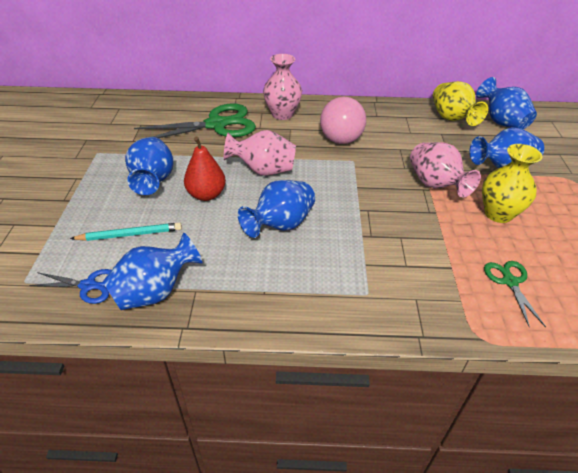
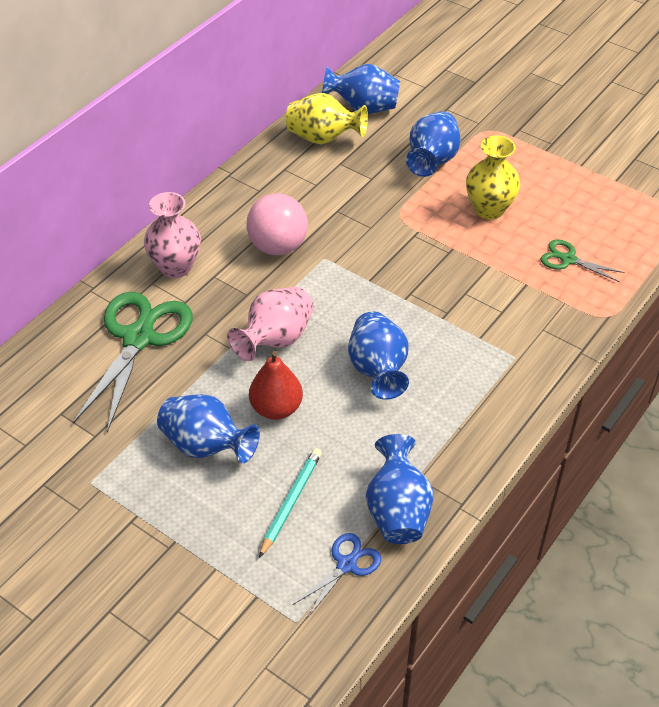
camera: 55 degrees left, 5 degrees up
pink vase [410,142,481,198] -> none

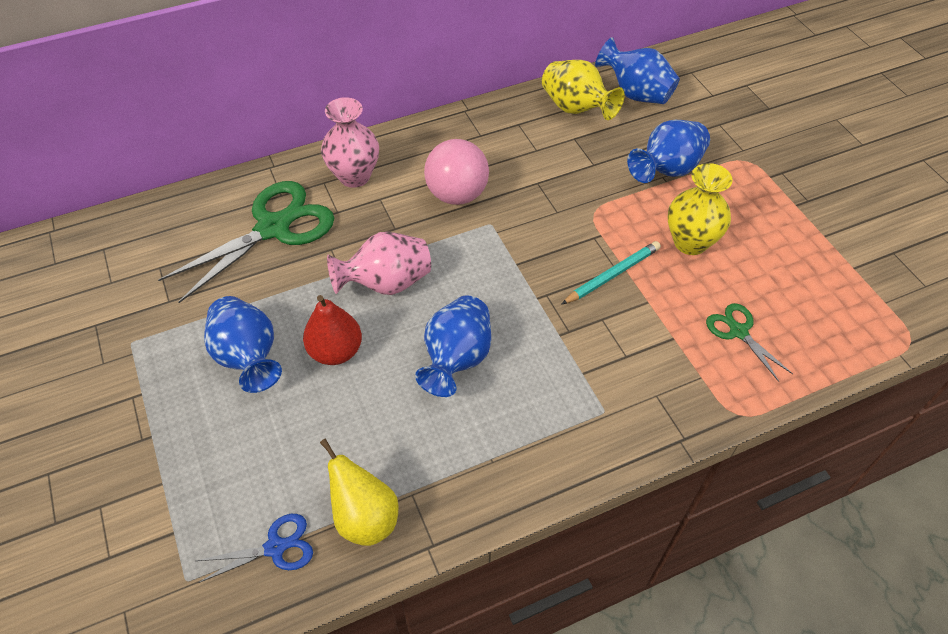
camera: 30 degrees right, 5 degrees up
turquoise pencil [259,448,322,558] -> turquoise pencil moved to [561,241,661,305]
blue vase [366,434,434,544] -> yellow pear [320,438,398,546]

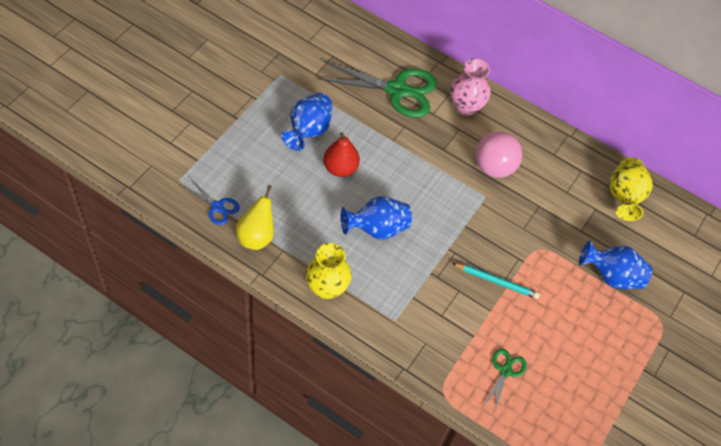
camera: 50 degrees right, 5 degrees up
pink vase [327,232,431,295] -> none
blue vase [595,37,680,104] -> none
yellow vase [668,163,733,255] -> yellow vase moved to [306,243,352,299]

